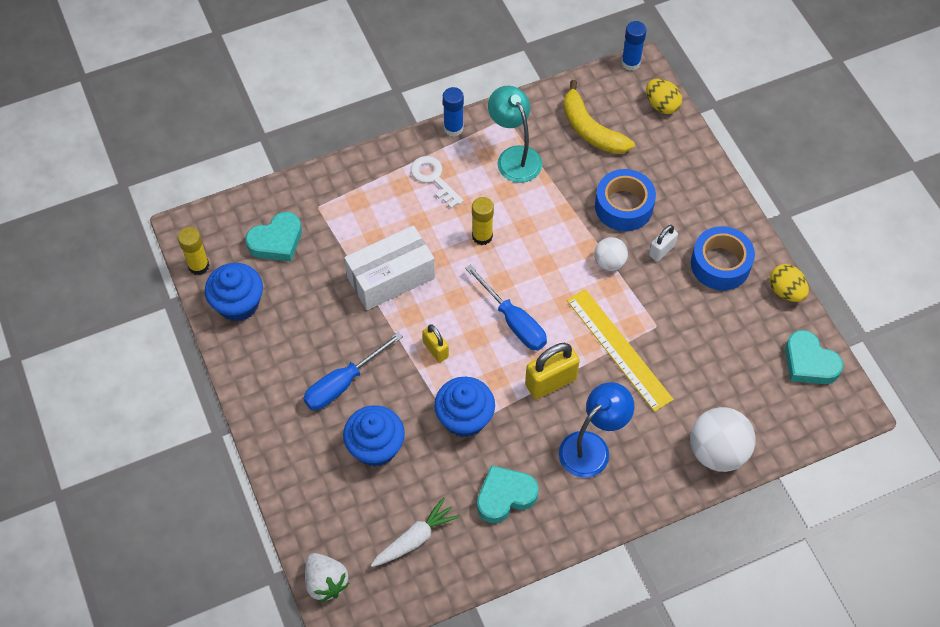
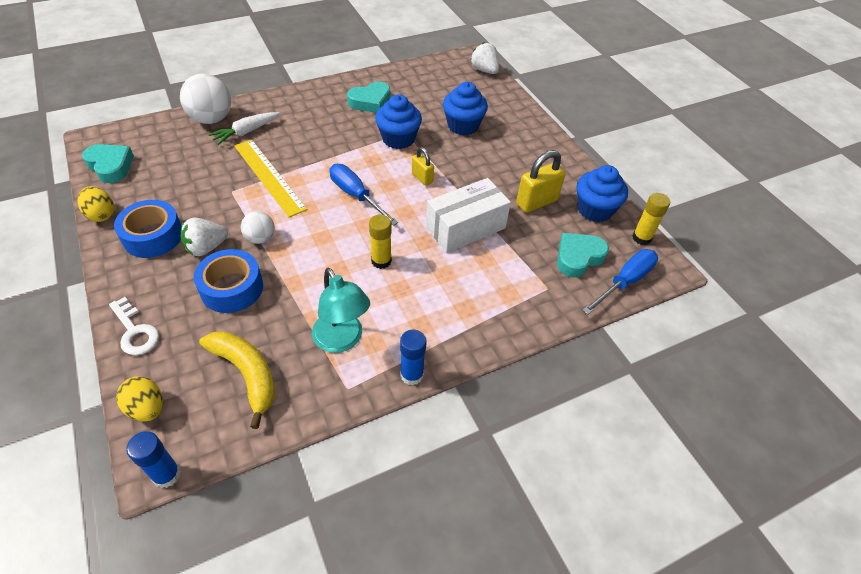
camera: 175 degrees right, 10 degrees down
blue screwdriver [303,332,403,410] -> blue screwdriver moved to [582,249,658,315]
white carrot [371,497,460,567] -> white carrot moved to [208,112,280,145]
white key [411,156,464,209] -> white key moved to [109,297,159,355]
yellow padlock [525,343,580,399] -> yellow padlock moved to [516,150,566,213]
blue lamp [559,382,634,478] -> none
white padlock [649,225,678,262] -> white strawberry [181,218,228,256]

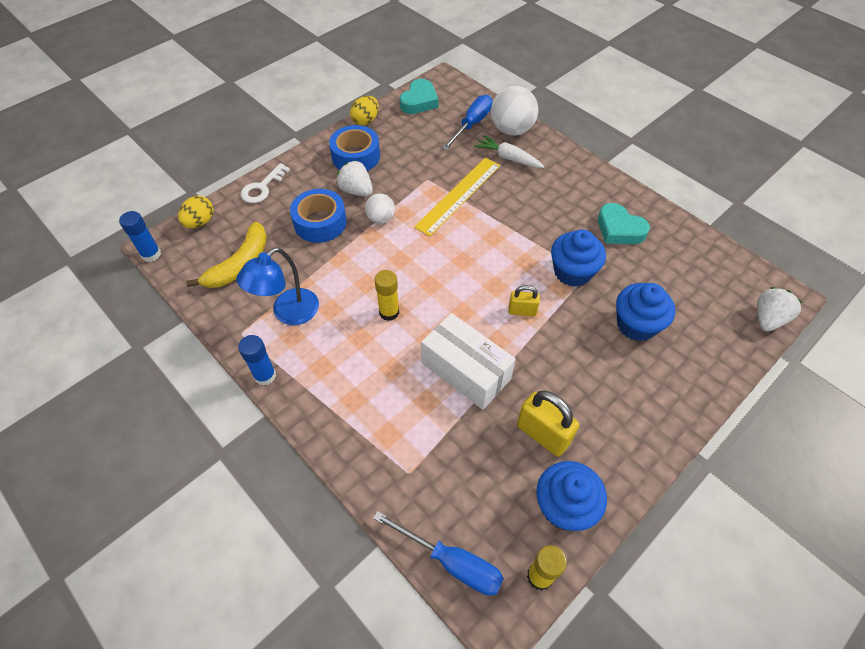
camera: 75 degrees right, 5 degrees up
turquoise lamp [312,268,370,353] -> blue lamp [236,247,319,325]
blue screwdriver [330,164,398,226] -> blue screwdriver moved to [442,95,493,150]
yellow padlock [412,147,434,186] -> yellow padlock turned 60 degrees clockwise [509,285,540,316]
turquoise heart [557,233,609,277] -> none

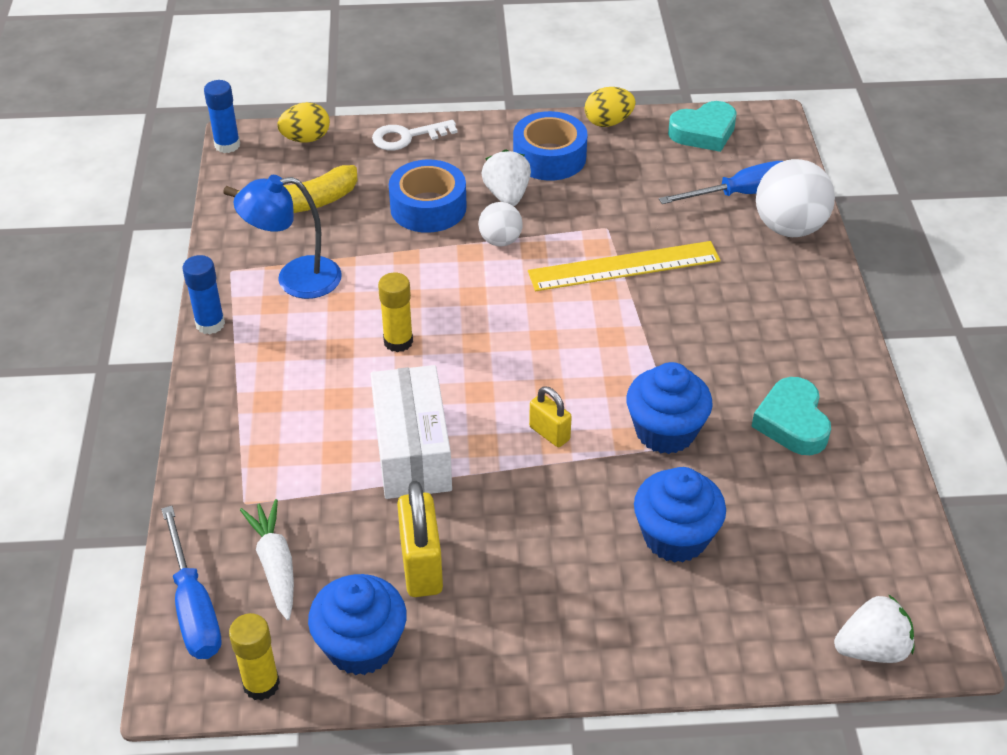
camera: 40 degrees right, 10 degrees down
white carrot [474,135,544,168] -> white carrot moved to [240,499,294,620]

